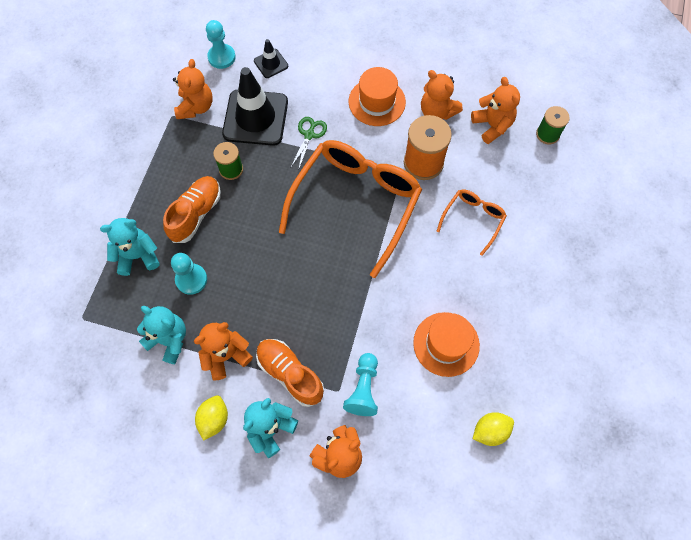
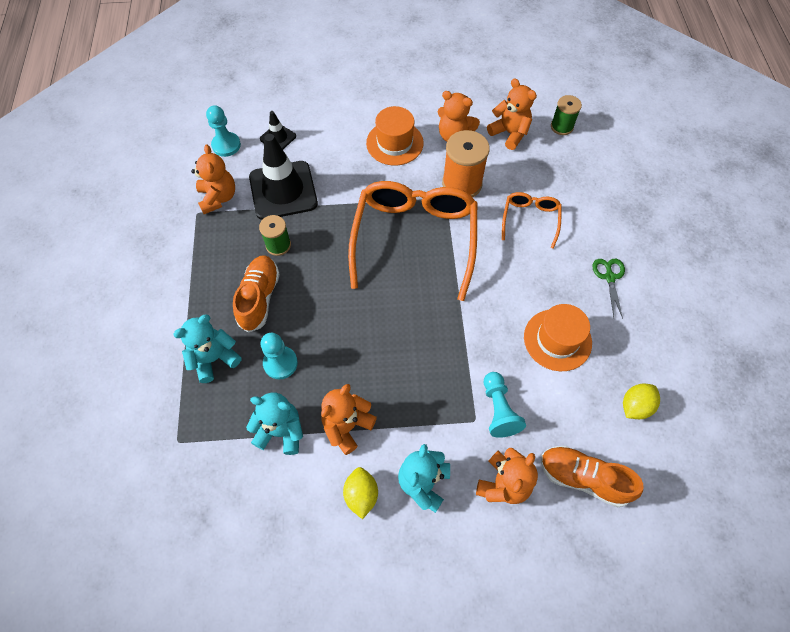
camera: 20 degrees left, 5 degrees down
orange shoe [256,339,324,407] -> orange shoe moved to [541,446,643,507]
green scissors [291,117,327,171] -> green scissors moved to [593,259,625,318]

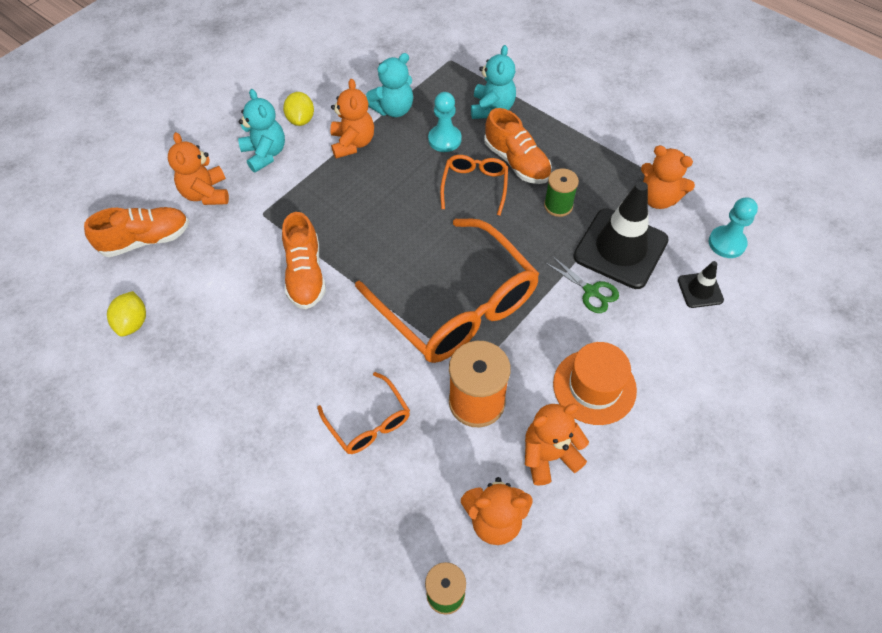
camera: 135 degrees right, 5 degrees down
yellow lemon [343,467,378,519] -> yellow lemon turned 45 degrees clockwise [283,92,314,126]
turquoise pawn [484,372,526,438] -> none
orange hat [524,304,592,371] -> none
green scissors [593,259,625,318] -> green scissors moved to [546,256,619,313]
none -> orange shoe [282,212,326,310]
none -> orange glasses [440,155,508,216]

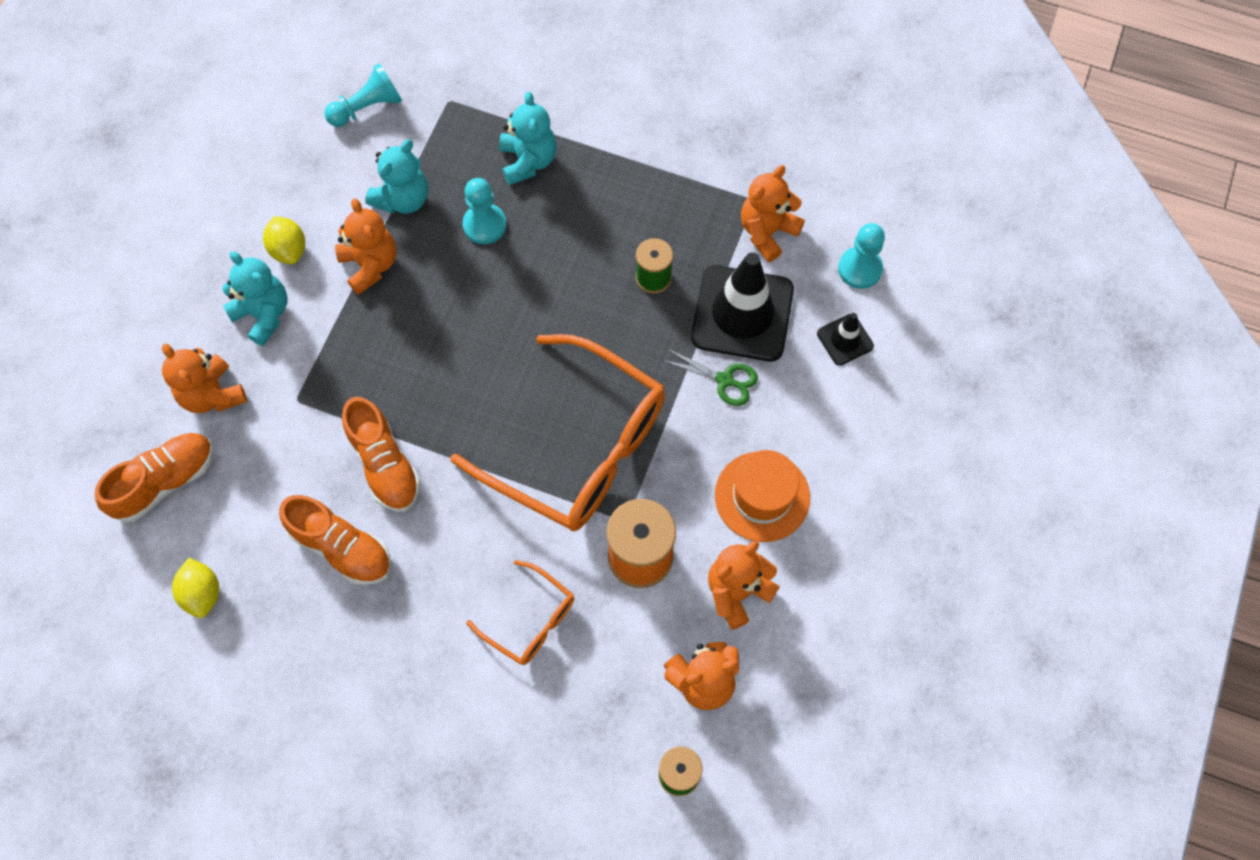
camera: 20 degrees left, 10 degrees up
orange glasses [440,155,508,216] -> none
orange shoe [484,108,552,184] -> orange shoe moved to [279,495,391,585]
orange teddy bear [641,145,695,209] -> orange teddy bear turned 120 degrees clockwise [741,165,805,262]
none -> turquoise pawn [325,63,402,127]

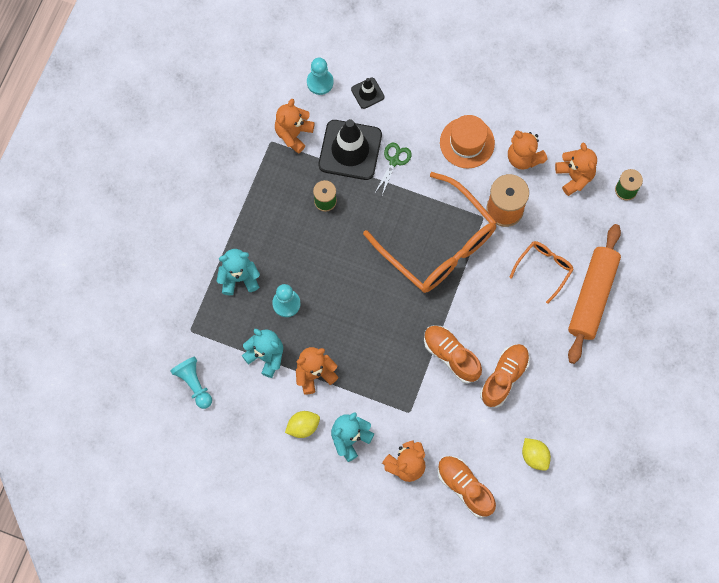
camera: 90 degrees left, 5 degrees up
yellow lemon [172,558,219,618] -> yellow lemon turned 75 degrees clockwise [522,438,551,471]
orange shoe [342,397,421,512] -> orange shoe turned 105 degrees counterclockwise [424,325,482,383]
orange glasses [450,334,665,531] -> orange glasses turned 105 degrees clockwise [363,172,497,293]
orange teddy bear [741,165,805,262] -> orange teddy bear turned 75 degrees clockwise [275,99,315,154]
none -> orange rolling pin [568,224,621,364]

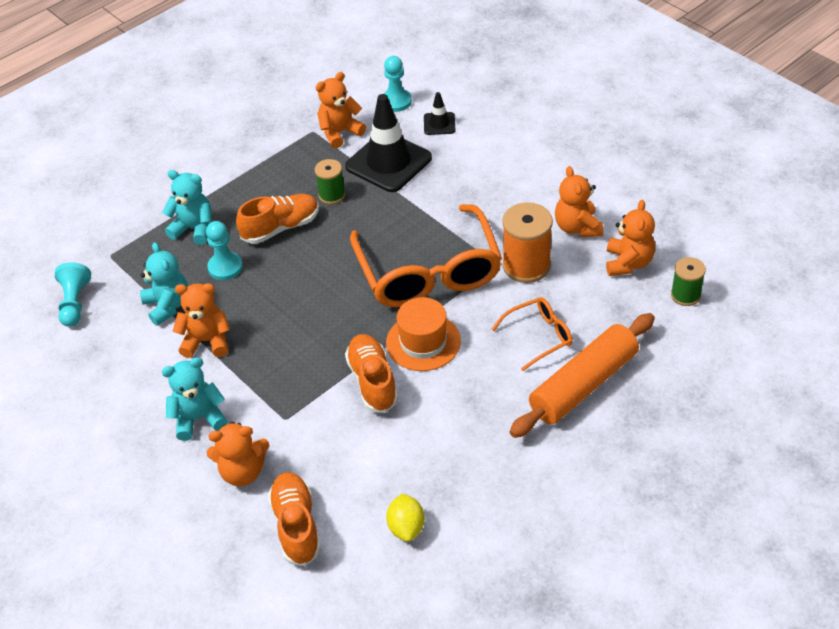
camera: 30 degrees right, 25 degrees down
yellow lemon [285,411,320,438] -> none
green scissors [376,143,412,195] -> none
orange hat [440,115,495,169] -> orange hat moved to [386,297,461,371]
orange shoe [480,344,530,408] -> orange shoe moved to [236,194,319,244]

